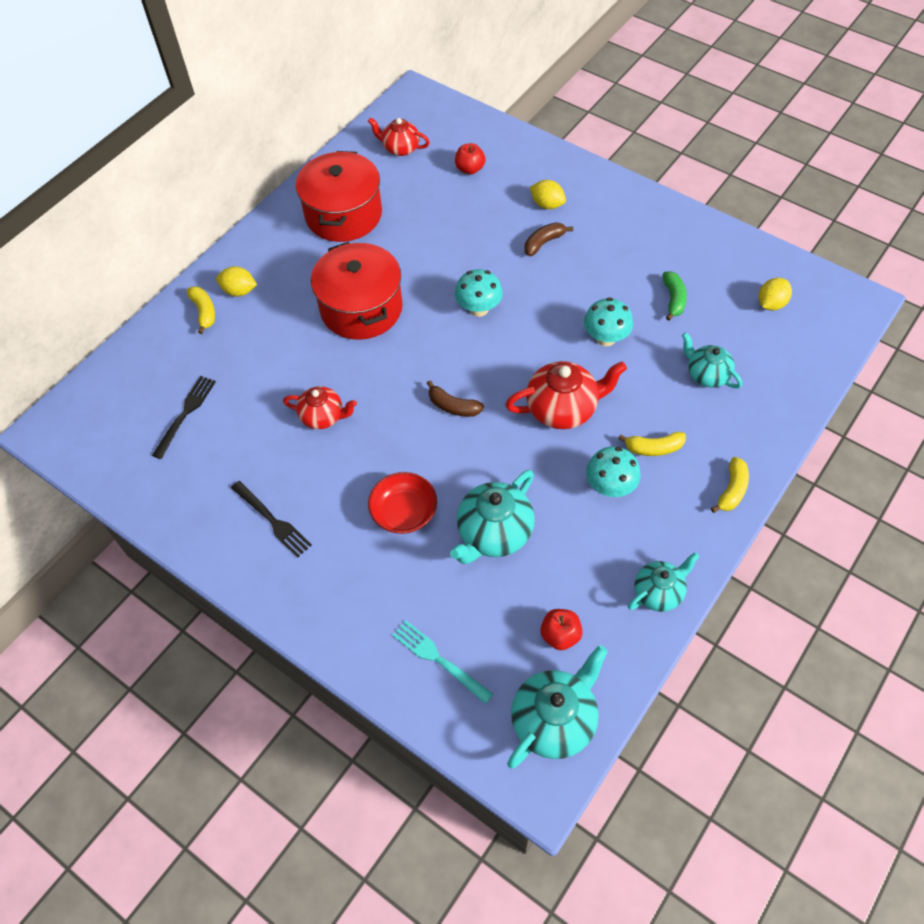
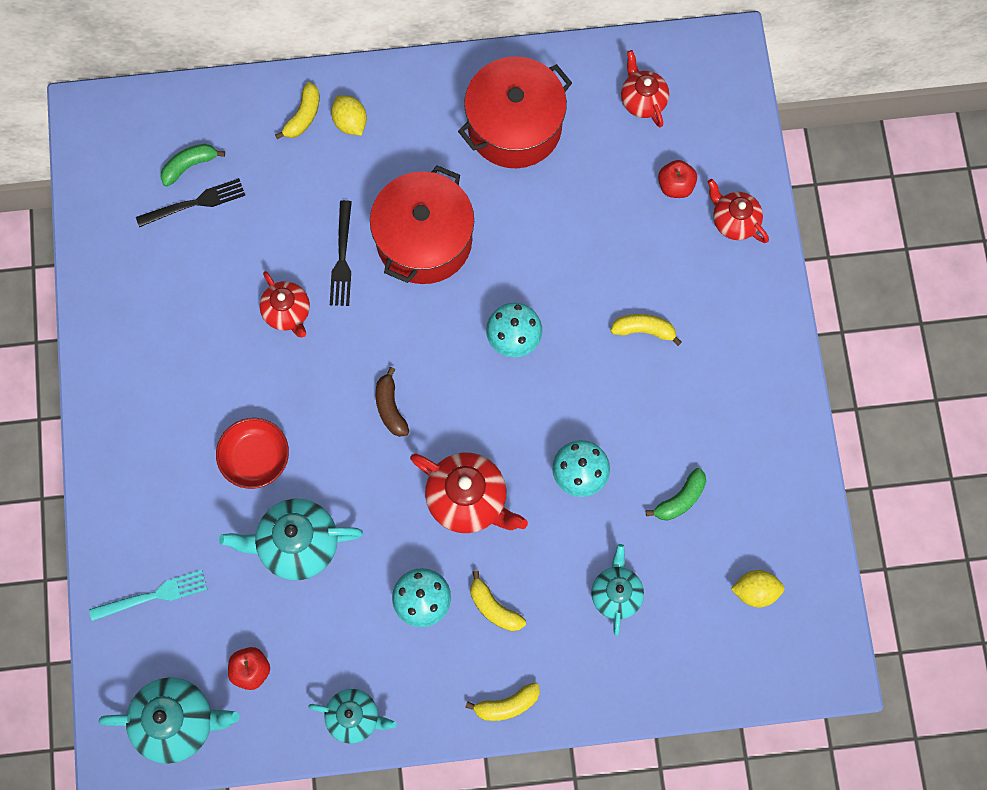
camera: 45 degrees right, 15 degrees up
black fork [231,481,312,558] -> black fork moved to [330,200,352,306]
turquoise fork [393,620,493,704] -> turquoise fork turned 75 degrees clockwise [89,570,207,621]
brown banana [525,222,573,256] -> yellow banana [610,314,682,346]
yellow lemon [530,180,566,209] -> none
none -> green banana [160,144,225,186]
none -> red teapot [708,179,769,243]

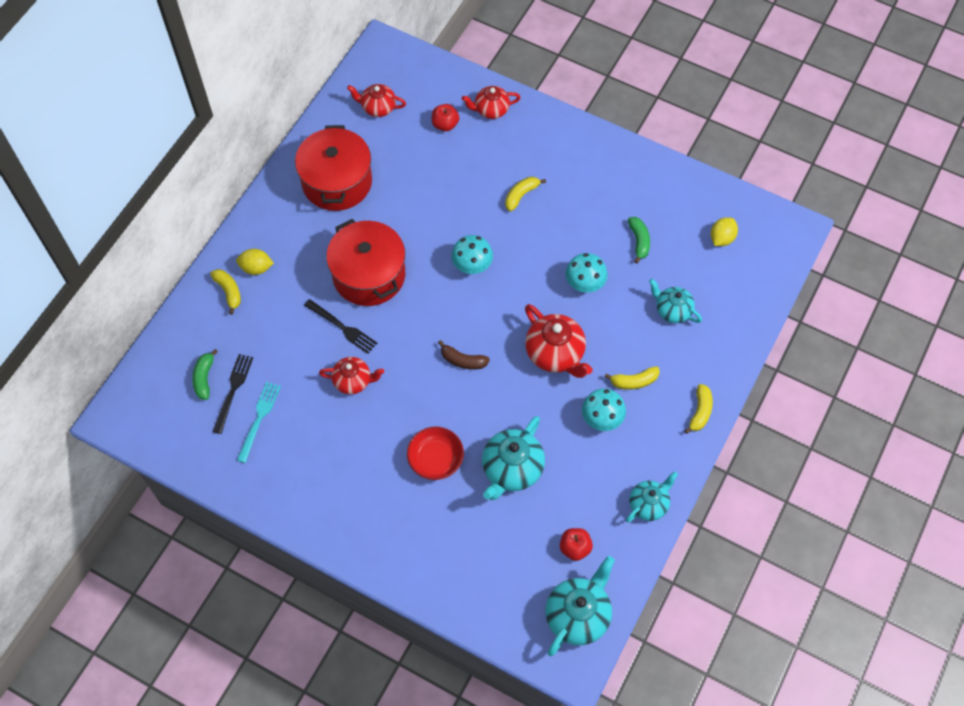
camera: 55 degrees left, 10 degrees down
turquoise fork [89,570,207,621] -> turquoise fork moved to [237,382,281,463]
red teapot [410,452,528,533] -> red teapot turned 75 degrees clockwise [525,304,593,378]

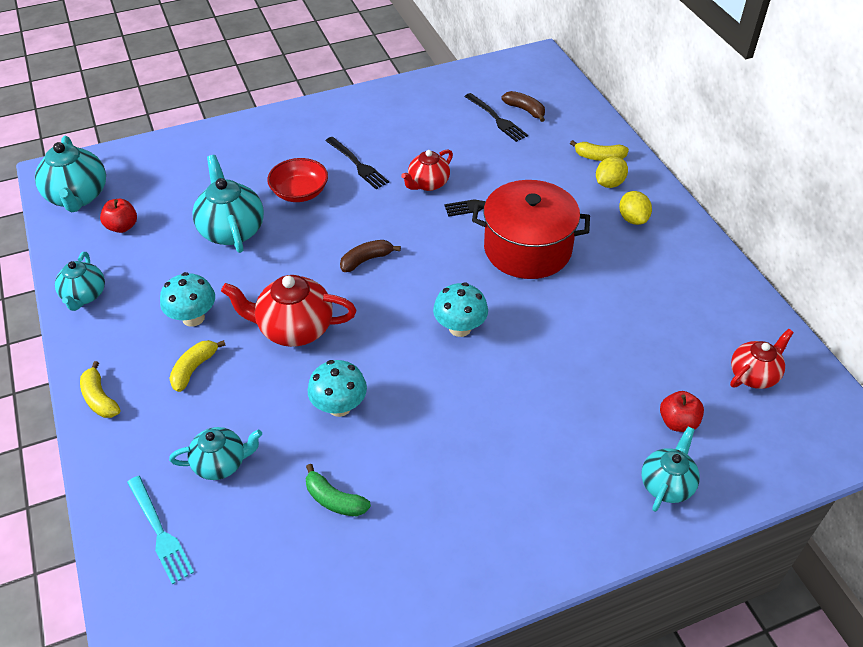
camera: 130 degrees right, 15 degrees down
green banana [192,349,218,400] -> brown banana [502,91,545,122]
turquoise fork [237,382,281,463] -> turquoise fork moved to [127,476,194,585]
red pot [295,125,372,211] -> none
red teapot [462,86,521,119] -> turquoise teapot [641,427,700,512]
yellow banana [505,177,546,212] -> none
yellow lemon [710,217,738,246] -> yellow lemon moved to [619,191,652,225]
none -> black fork [325,137,389,189]

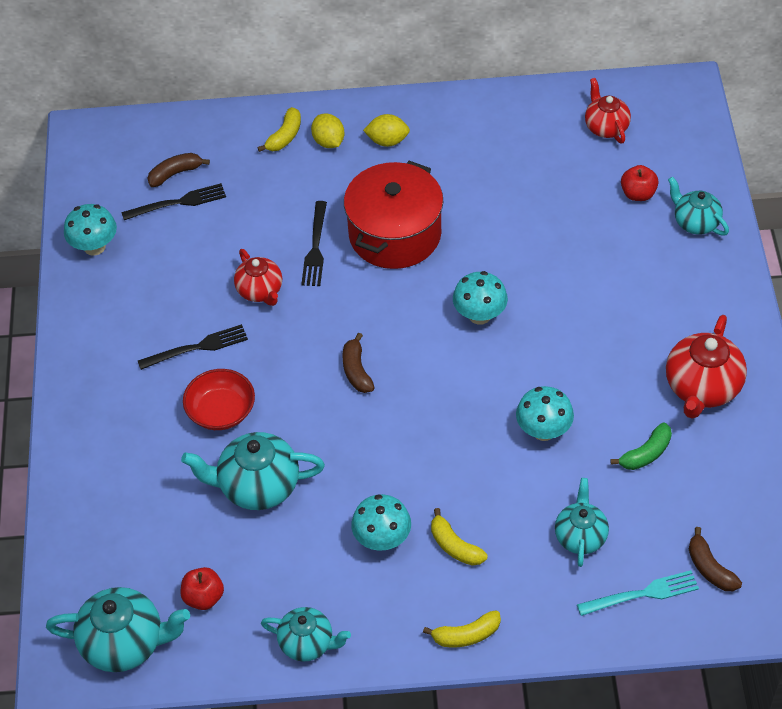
camera: 70 degrees left, 5 degrees up
red teapot [221,275,356,347] -> red teapot moved to [666,315,747,419]
none -> turquoise mushroom [64,204,117,256]
none -> brown banana [689,527,742,591]

